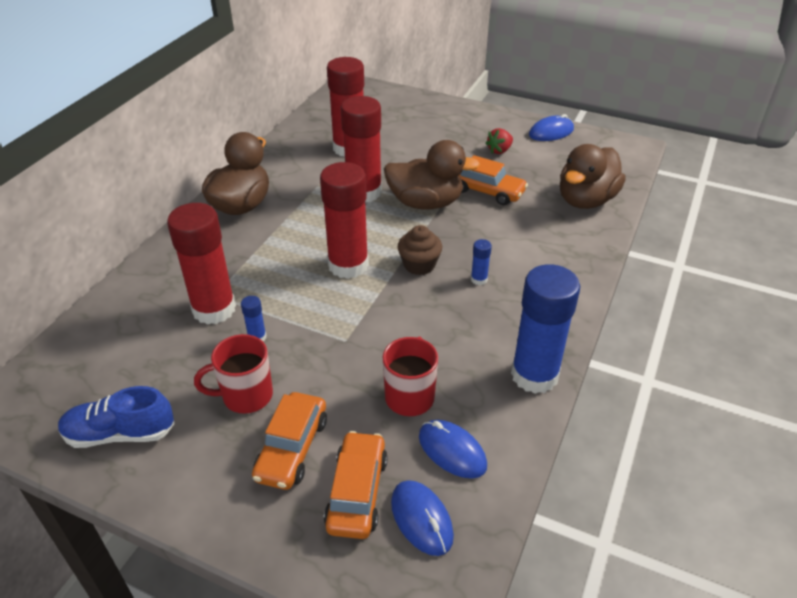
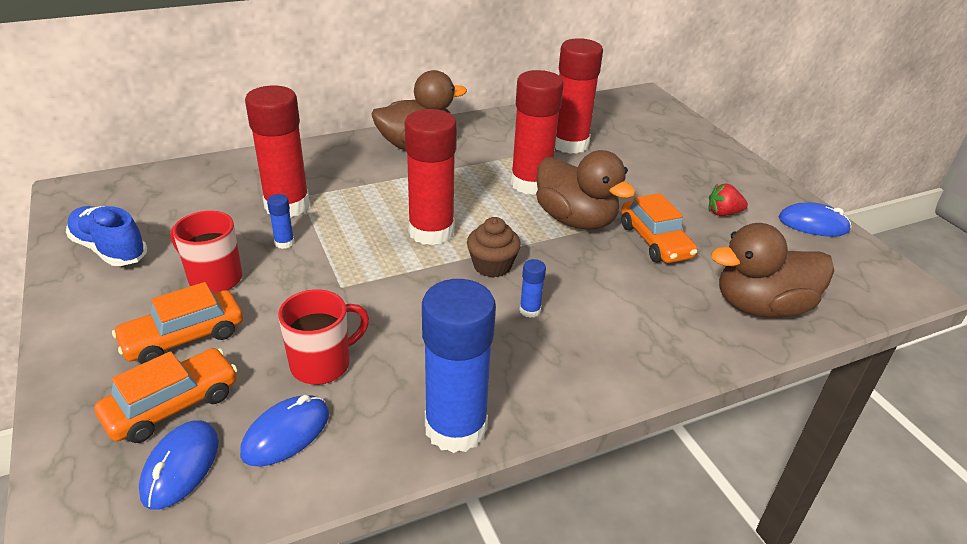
camera: 40 degrees right, 5 degrees down
blue mouse [419,420,487,478] -> blue mouse turned 45 degrees clockwise [240,395,329,467]

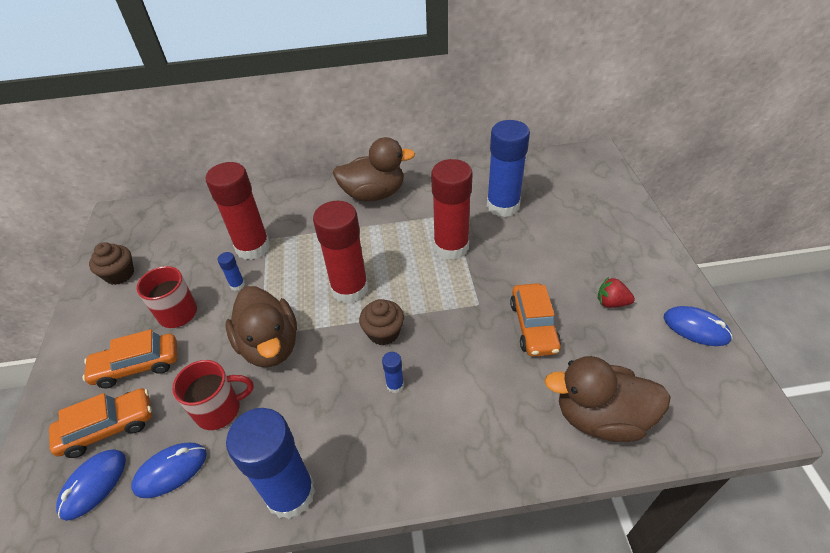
camera: 20 degrees right, 10 degrees up
blue shoe [66,206,147,266] -> brown cupcake [89,242,134,285]
brown duck [536,150,636,230] -> brown duck moved to [226,286,297,368]
red glue stick [555,38,603,154] -> blue glue stick [487,120,530,217]

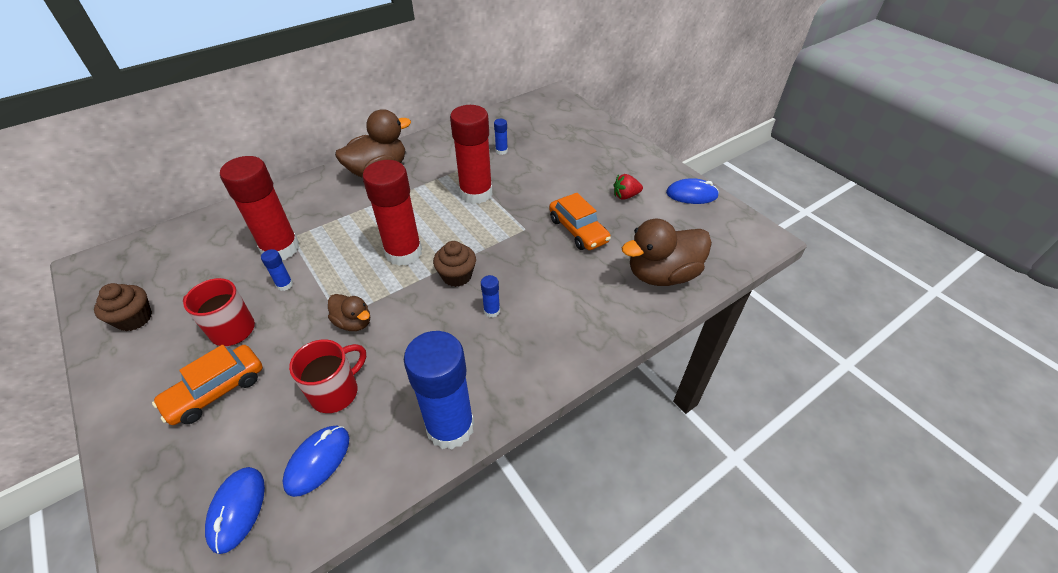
camera: 30 degrees left, 0 degrees up
orange car [49,388,152,458] -> none
brown duck [226,286,297,368] -> brown duck [328,294,370,331], size x0.54
blue glue stick [487,120,530,217] -> blue glue stick [494,119,508,155], size x0.41

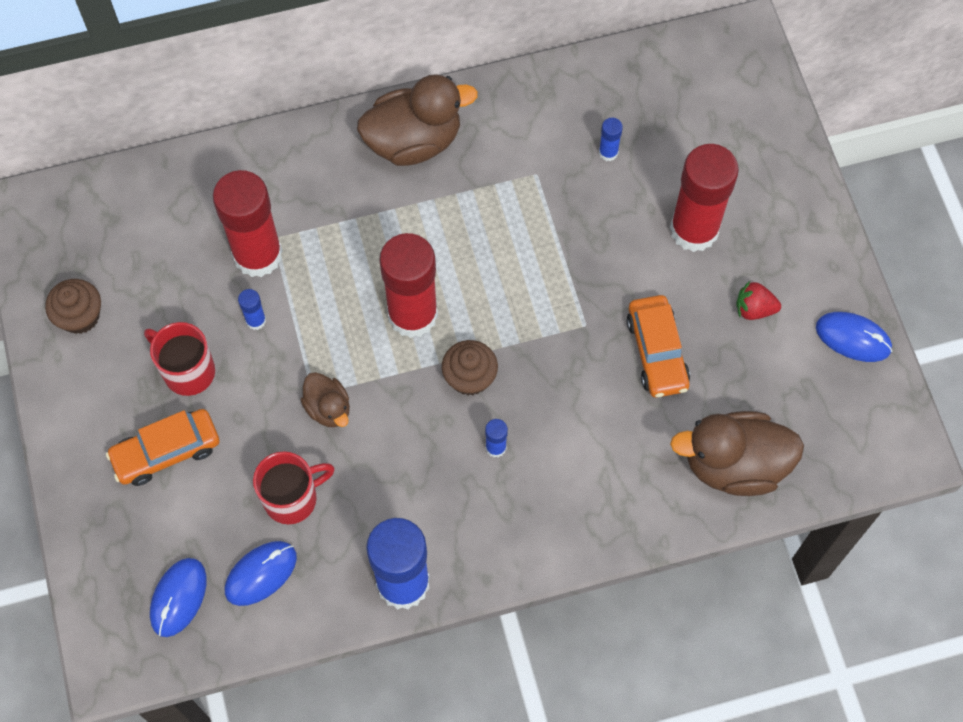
camera: 20 degrees right, 20 degrees up
red glue stick [450,105,492,204] -> red glue stick moved to [670,144,739,252]

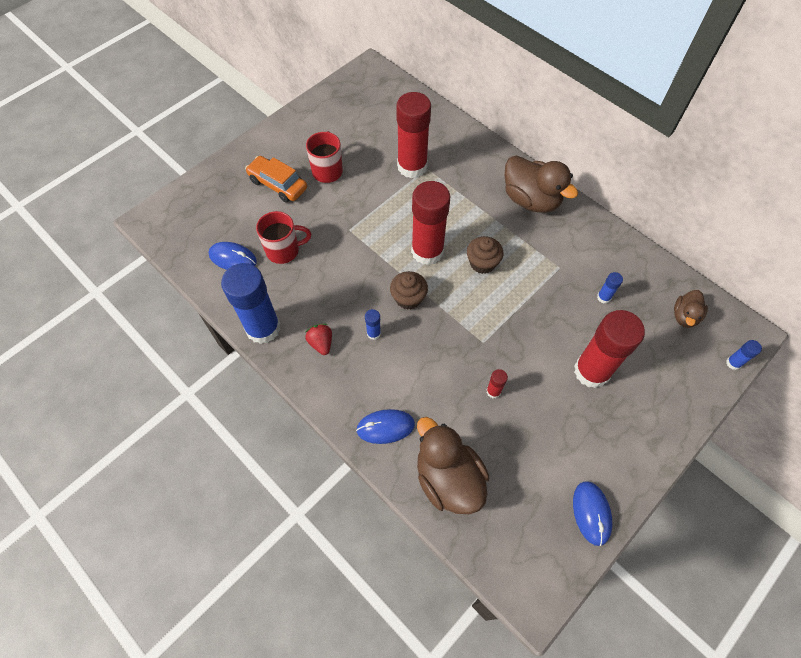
camera: 60 degrees right, 5 degrees down
brown cupcake [45,279,101,334] -> brown cupcake moved to [467,236,504,274]
blue mouse [150,558,207,637] -> blue mouse moved to [356,409,415,444]
blue glue stick [238,289,266,330] -> blue glue stick moved to [726,340,762,370]
red mug [253,451,335,524] -> red mug turned 45 degrees counterclockwise [256,211,311,264]
brown duck [301,372,350,427] -> brown duck moved to [674,290,708,328]
orange car [627,295,690,398] -> red glue stick [486,369,508,398]
red strawberry [736,281,781,320] -> red strawberry moved to [305,324,332,355]

